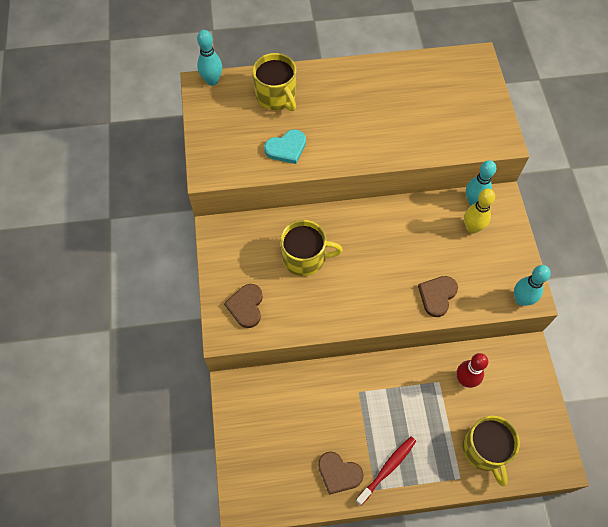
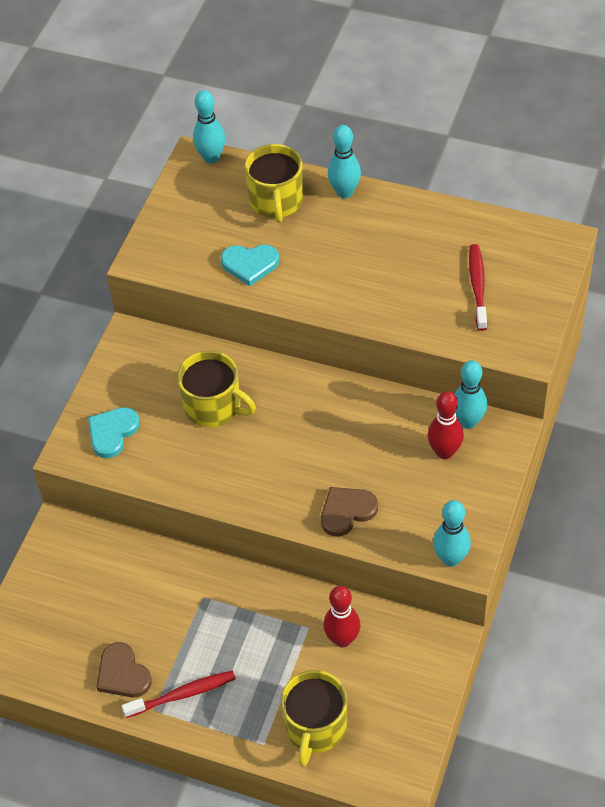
camera: 30 degrees right, 10 degrees down
brown heart [224,284,263,328] -> turquoise heart [88,407,140,458]
yellow bowling pin [464,189,495,233] -> red bowling pin [428,391,464,459]
none -> turquoise bowling pin [328,125,361,198]
none -> red toothbrush [469,244,487,331]

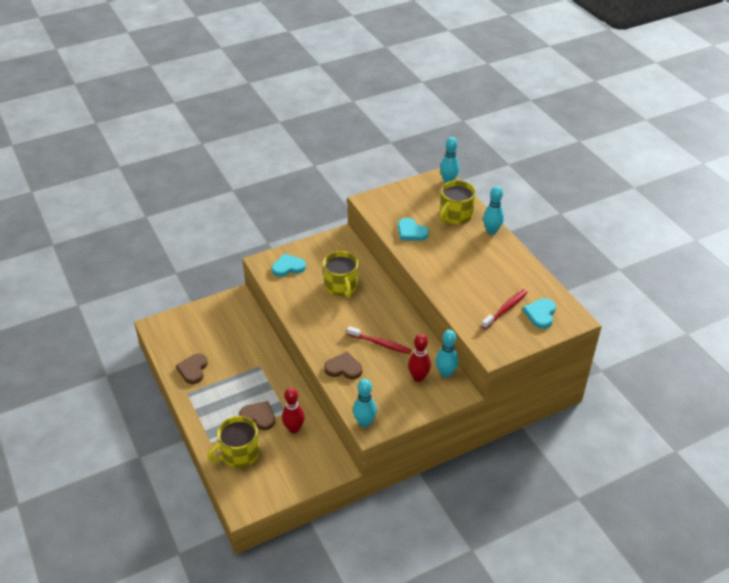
camera: 40 degrees right, 10 degrees down
red toothbrush [122,671,236,718] -> red toothbrush moved to [347,326,411,354]
none -> brown heart [239,401,275,430]
none -> turquoise heart [523,298,556,329]

